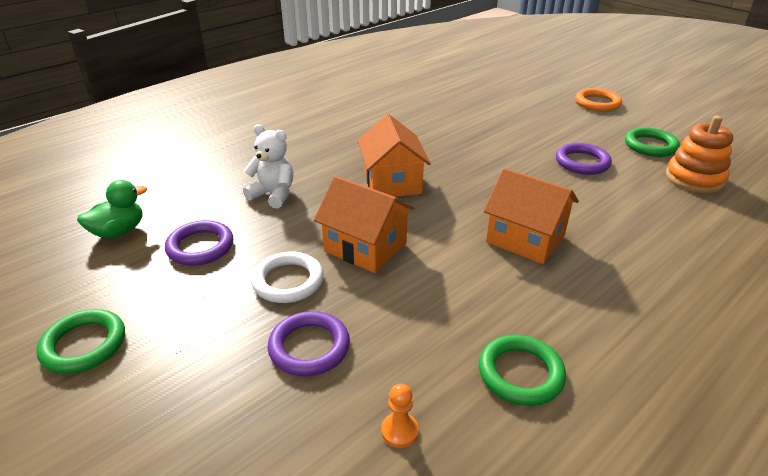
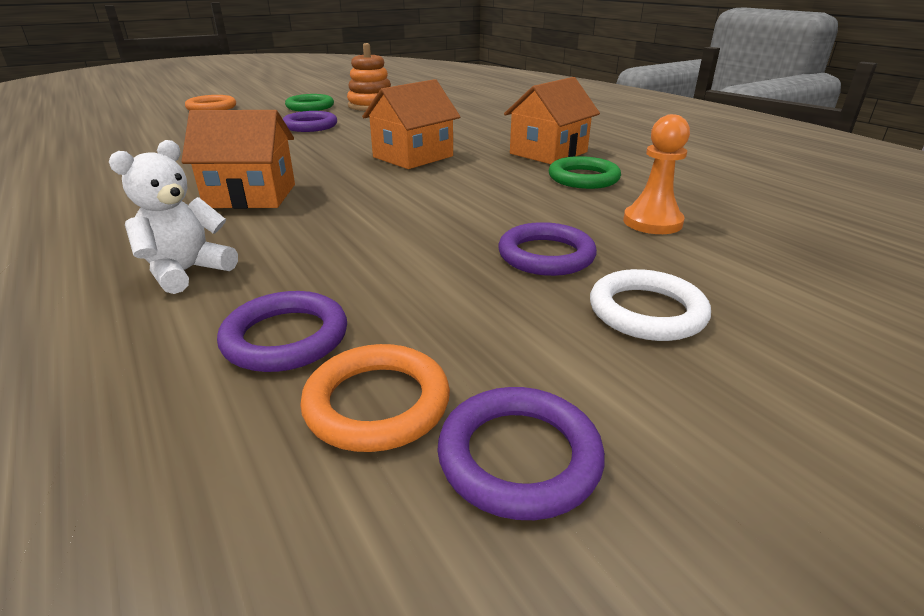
camera: 80 degrees left, 5 degrees down
green ring [36,309,125,374] -> purple ring [437,387,605,520]
green duck [77,180,147,238] -> none
white ring [251,251,324,303] -> white ring moved to [590,269,711,341]
orange house [314,176,414,273] -> orange house moved to [504,77,600,164]
orange pawn [381,384,419,448] -> orange pawn [623,114,690,234], size x1.69
none -> orange ring [300,344,450,452]

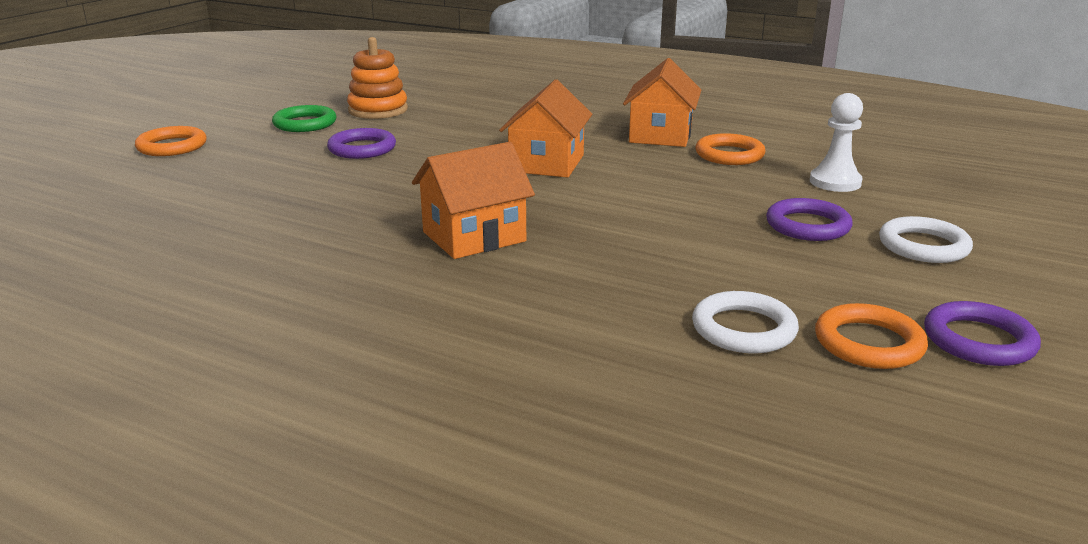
camera: 30 degrees left, 5 degrees down
white teddy bear [109,140,238,294] -> none
purple ring [217,291,347,372] -> white ring [692,291,799,353]
green ring [548,156,621,189] -> orange ring [695,133,766,165]
orange pawn [623,114,690,234] -> white pawn [810,93,863,192]

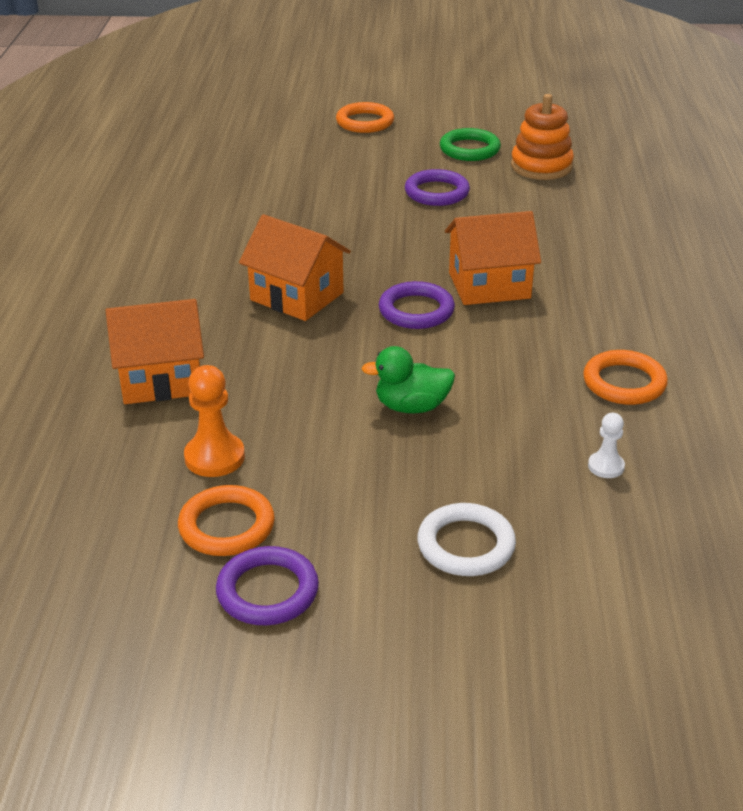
camera: 65 degrees right, 10 degrees up
orange house [623,58,701,147] -> orange house moved to [106,299,204,404]
white ring [692,291,799,353] -> orange pawn [184,365,245,477]
purple ring [766,198,853,241] -> purple ring moved to [379,281,455,329]
white pawn [810,93,863,192] -> white pawn [588,413,625,478], size x0.59
none -> green duck [361,346,455,413]

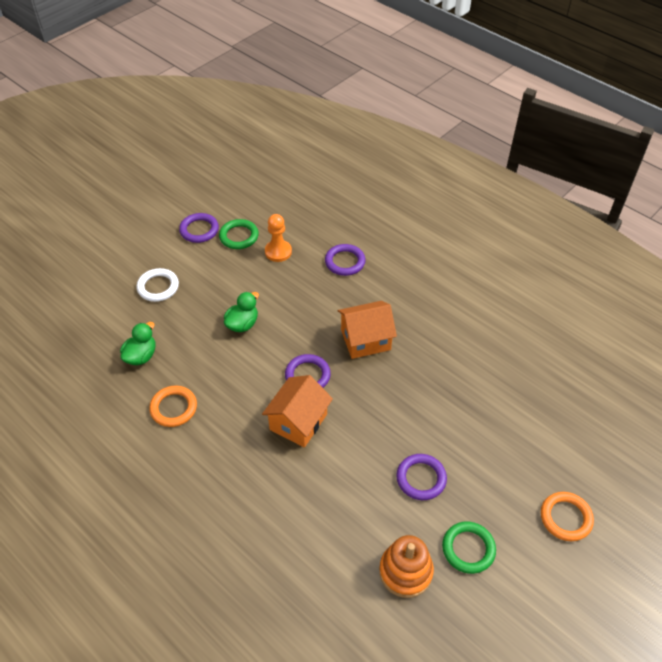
camera: 130 degrees right, 15 degrees up
orange house [106,299,204,404] -> purple ring [325,244,366,276]
orange ring [178,485,275,556] -> green ring [219,219,259,249]
white pawn [588,413,625,478] -> green duck [120,322,155,365]

